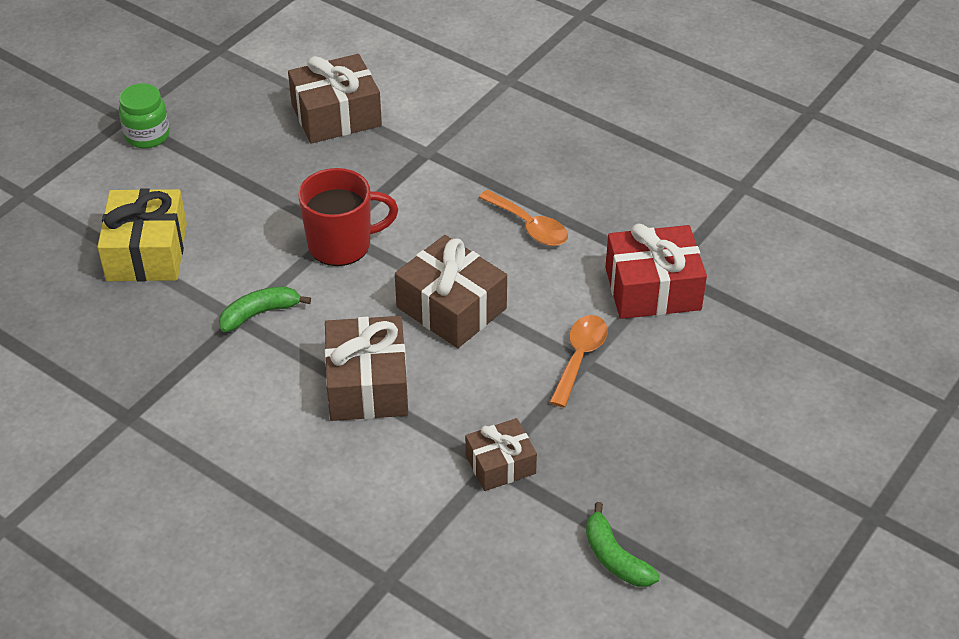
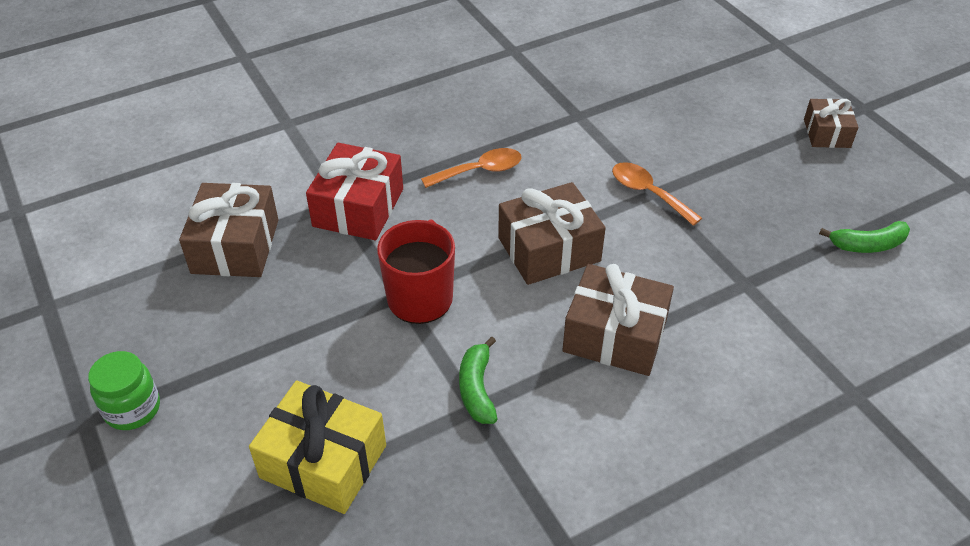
camera: 65 degrees left, 0 degrees up
brown gift [465,418,537,491] -> brown gift moved to [804,98,859,148]
red gift [605,224,707,319] -> red gift moved to [306,143,403,240]

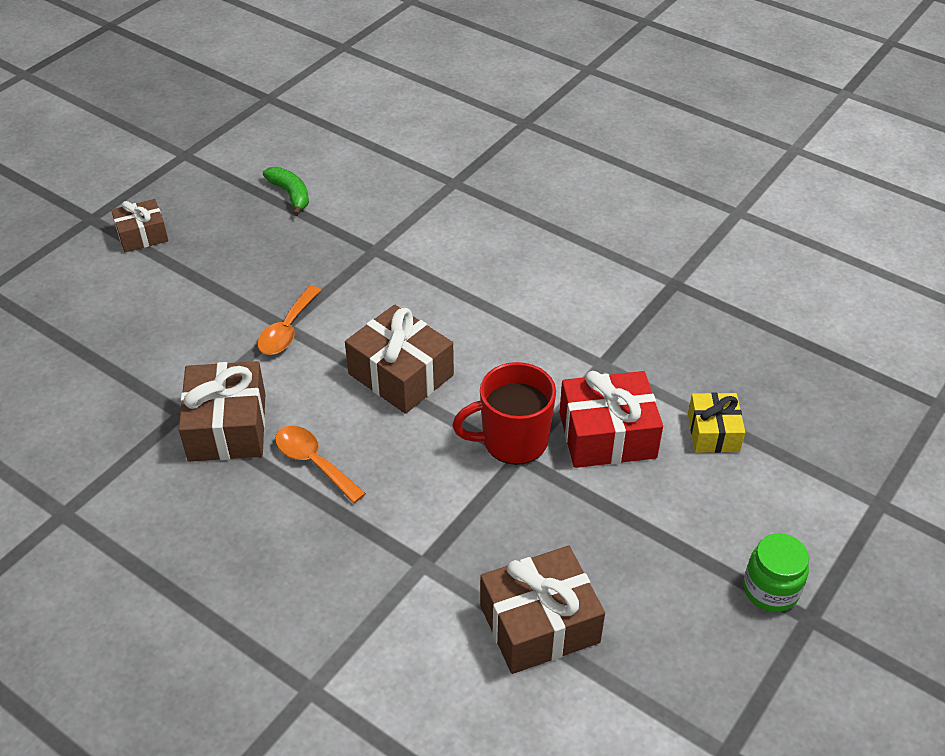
camera: 115 degrees left, 0 degrees up
yellow gift [249,380,386,514] -> yellow gift [688,392,745,453], size x0.61
red gift [306,143,403,240] -> red gift moved to [559,371,663,468]
green banana [459,336,497,424] -> none
brown gift [562,264,674,376] -> brown gift moved to [179,361,265,462]

